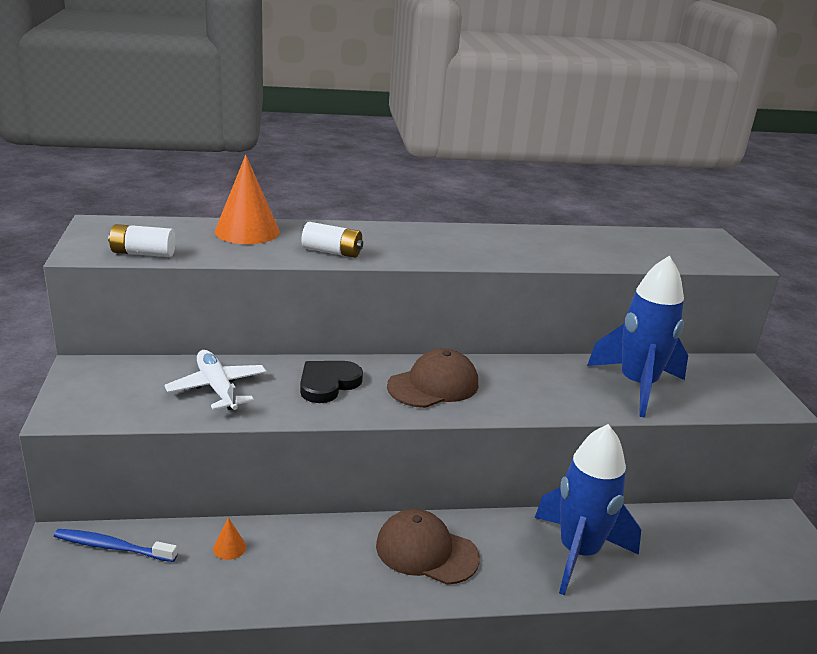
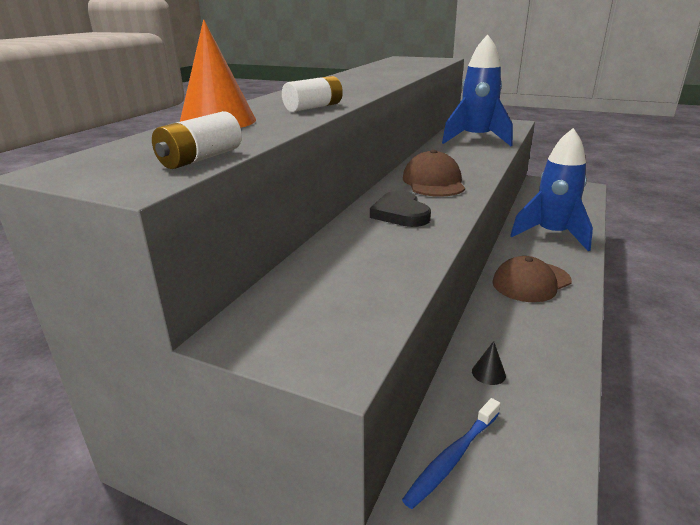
camera: 55 degrees left, 0 degrees up
white plane [164,350,267,410] -> none
orange cone [213,517,246,560] -> black cone [472,341,506,385]

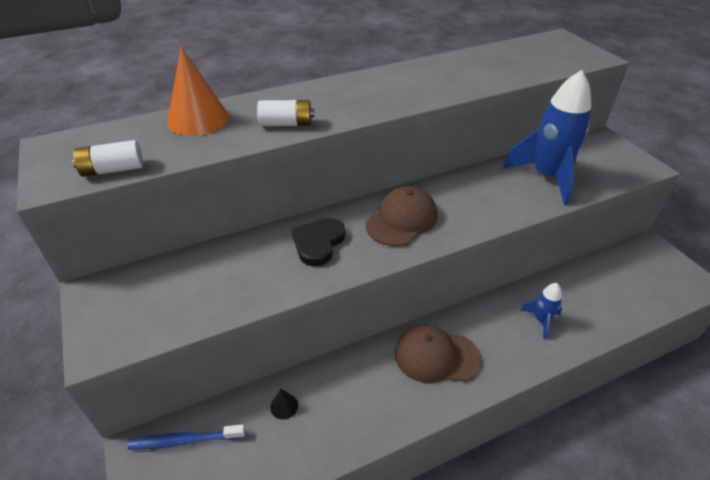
camera: 40 degrees right, 15 degrees up
blue rocket [510,128,593,251] -> blue rocket [520,283,562,339], size x0.47

